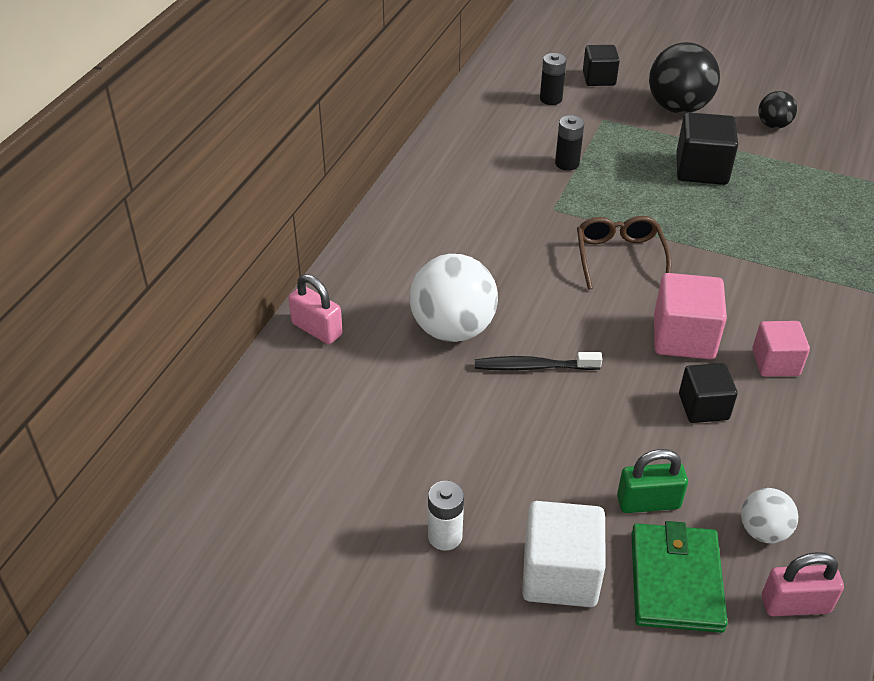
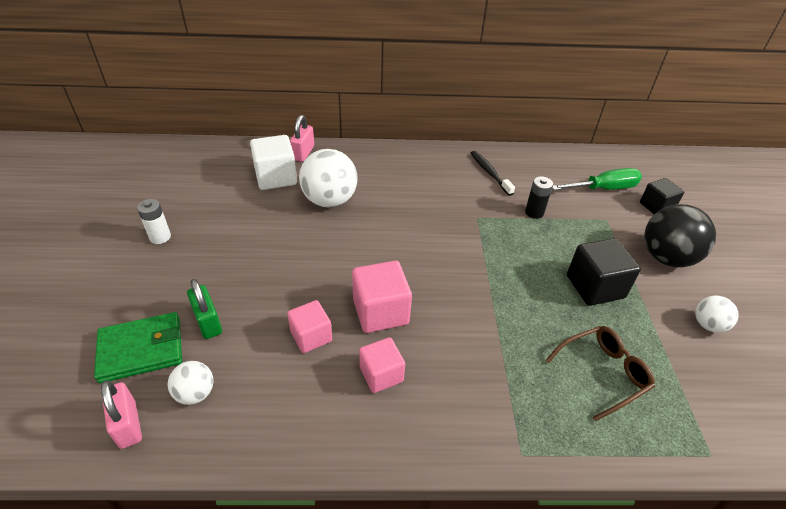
camera: 65 degrees right, 0 degrees up
black toothbrush [475,352,602,371] -> black toothbrush moved to [471,151,515,196]
white cube [522,501,606,607] -> white cube moved to [250,135,297,190]
black battery [540,53,566,105] -> green screwdriver [552,168,642,190]
brown glasses [577,216,672,290] -> brown glasses moved to [545,326,655,421]
black cube [679,363,738,423] -> pink cube [287,300,332,353]
black ball [758,91,797,129] -> white ball [695,296,739,333]

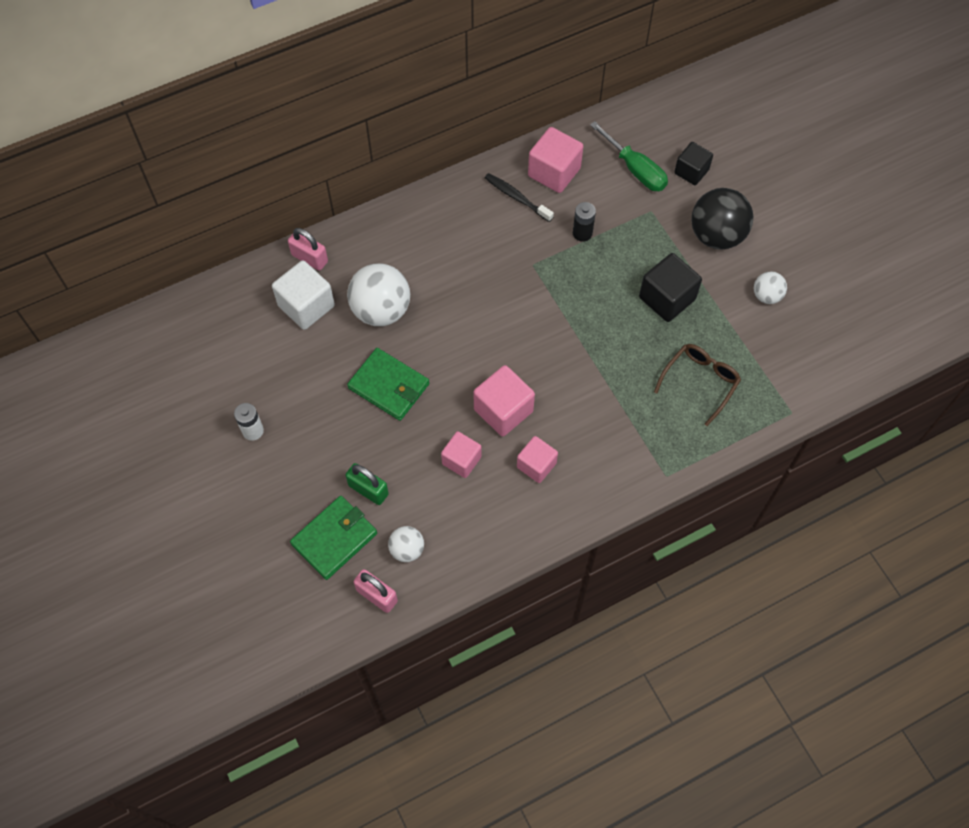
camera: 25 degrees left, 20 degrees up
pink padlock [290,115,314,162] -> pink padlock turned 45 degrees counterclockwise [288,228,328,271]
green screwdriver [552,168,642,190] -> green screwdriver turned 90 degrees clockwise [590,121,668,191]
none -> green wallet [347,348,429,421]
none -> pink cube [528,127,583,193]

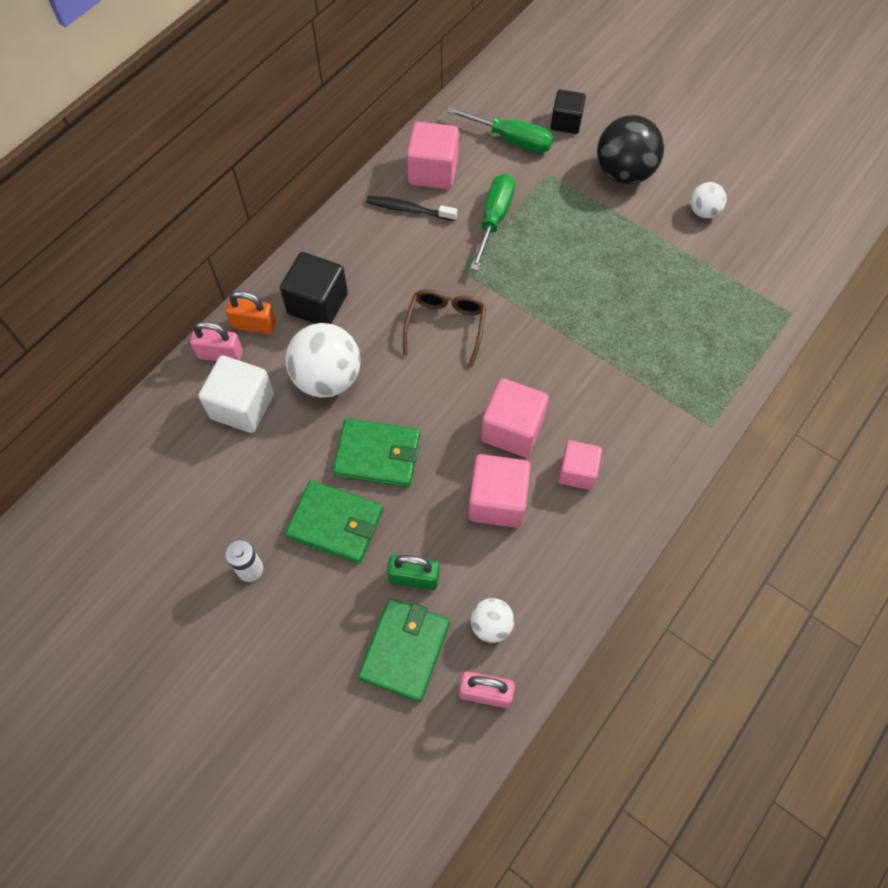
camera: 25 degrees left, 0 degrees up
pink cube [441,431,482,478] -> pink cube [468,454,531,528], size x1.51
black battery [573,202,596,242] -> green screwdriver [470,174,515,271]
black cube [639,253,702,322] -> black cube moved to [280,252,348,324]
brown glasses [654,344,741,426] -> brown glasses moved to [403,289,486,367]
none -> orange padlock [225,291,276,334]
none -> green wallet [285,480,383,564]

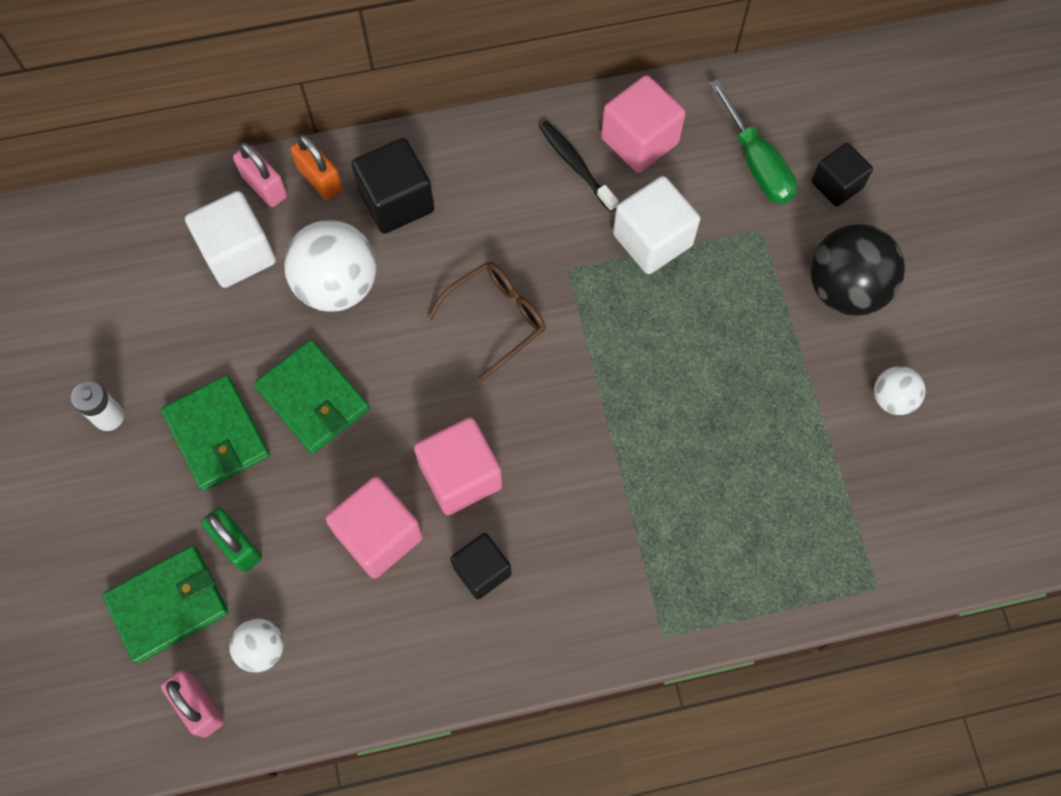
camera: 40 degrees right, 5 degrees up
green screwdriver [470,174,515,271] -> white cube [613,176,700,274]
pink cube [558,441,602,490] -> black cube [450,533,511,599]

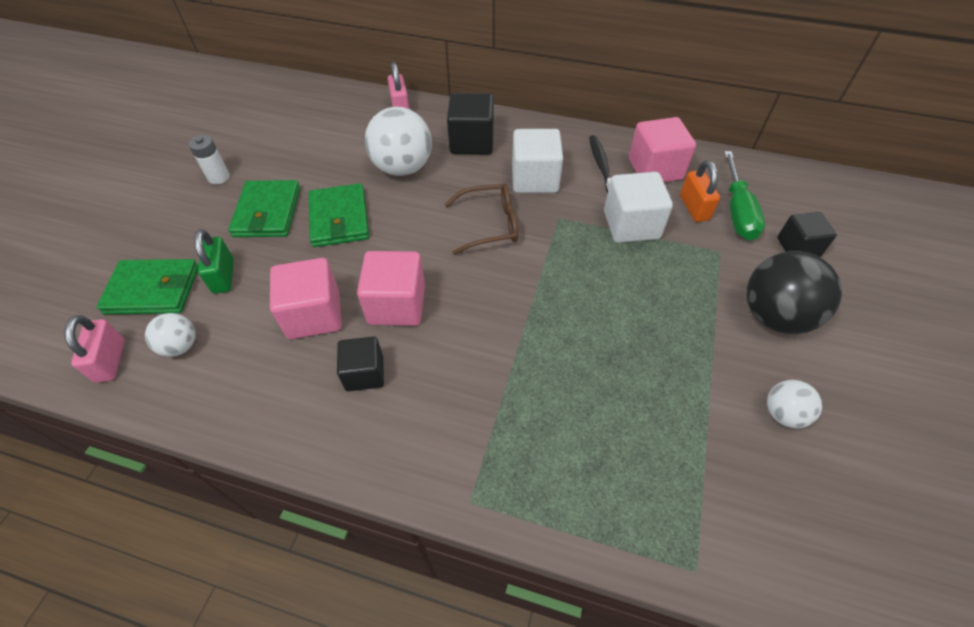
camera: 30 degrees right, 15 degrees down
white cube [185,191,276,288] -> white cube moved to [512,129,563,193]
orange padlock [291,134,343,200] -> orange padlock moved to [680,160,720,222]

